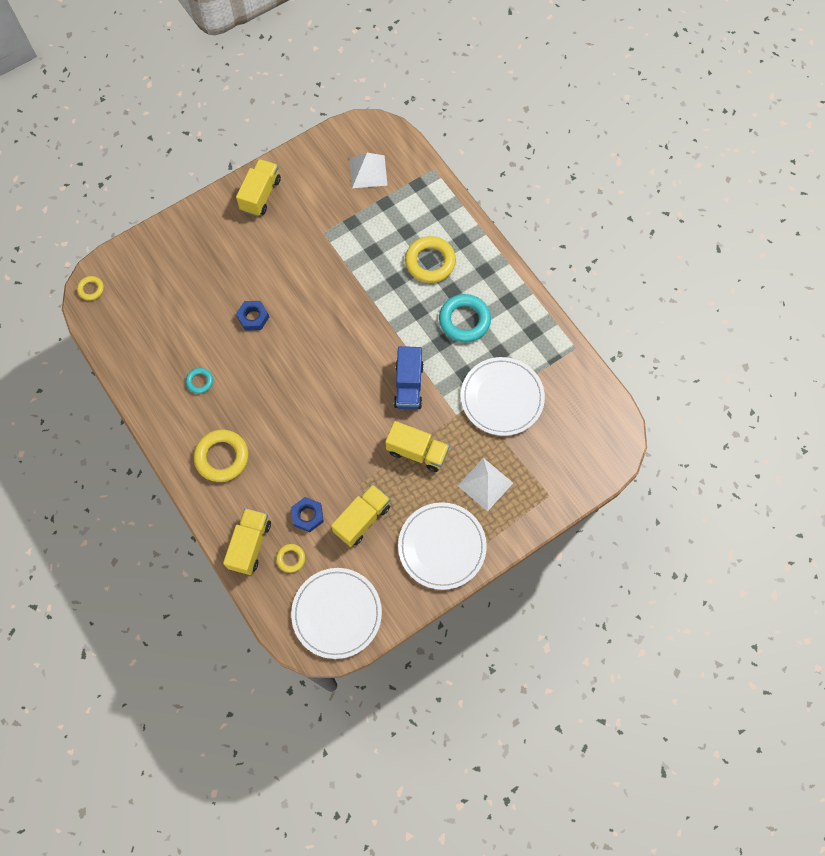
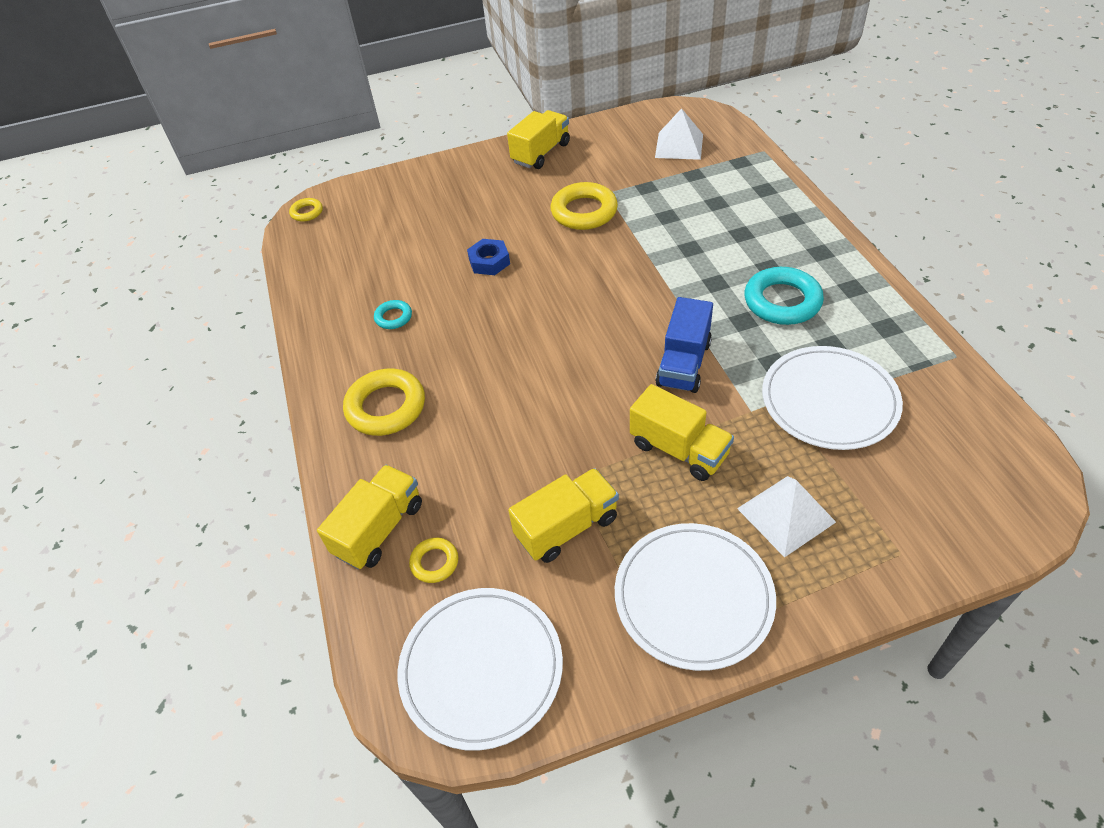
camera: 20 degrees right, 20 degrees down
blue nut [291,497,324,532] -> none
yellow ring [405,236,456,283] -> yellow ring moved to [550,182,618,230]

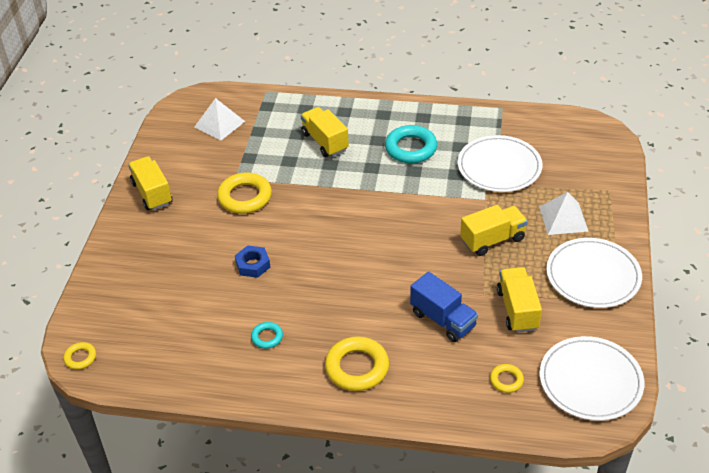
camera: 65 degrees left, 5 degrees down
yellow truck [317,465,422,570] -> yellow truck moved to [301,107,349,157]
blue truck [656,297,713,393] -> blue truck moved to [410,272,478,342]

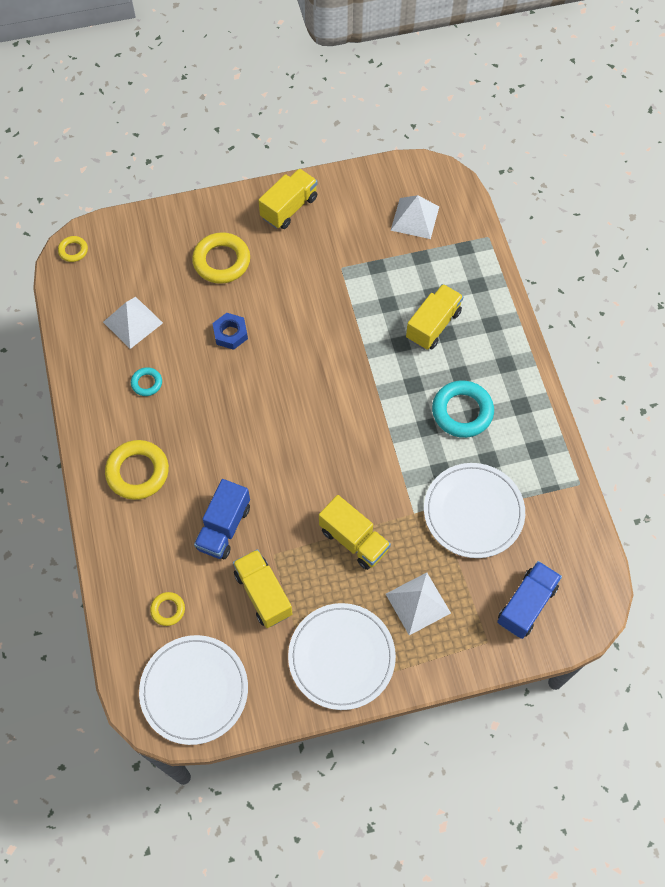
camera: 65 degrees right, 20 degrees up
yellow ring [217,173,272,214] -> yellow ring moved to [192,232,250,284]
yellow truck [497,267,542,333] -> yellow truck turned 90 degrees counterclockwise [233,549,292,628]
none -> white pyramid [103,297,163,349]
none -> blue truck [497,561,562,639]

